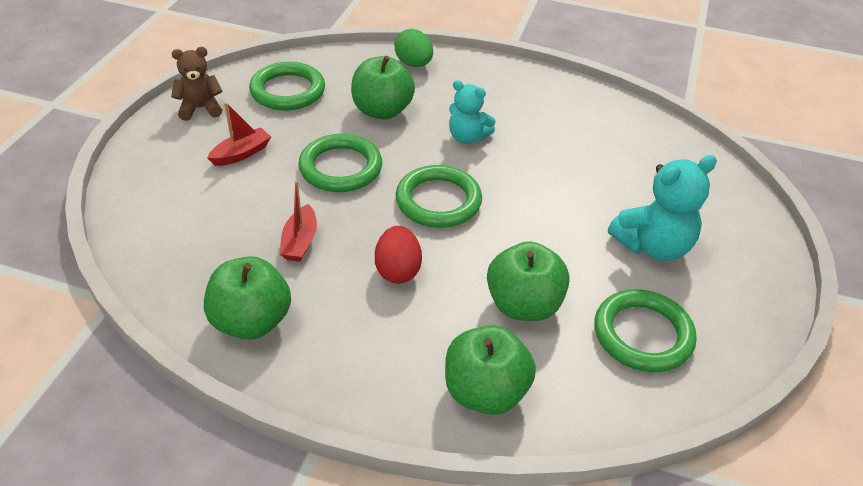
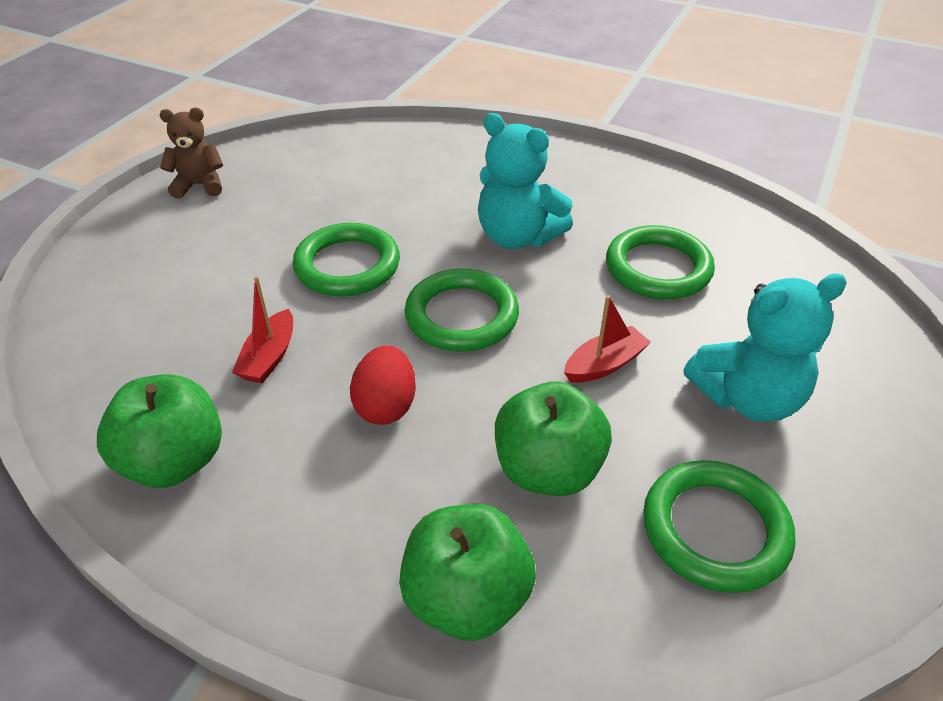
camera: 10 degrees right, 0 degrees up
red boat [207,102,271,166] -> red boat moved to [564,295,651,383]
green ring [249,62,325,110] -> green ring moved to [606,225,715,300]
green apple [351,56,415,120] -> none
green egg [394,29,433,67] -> none
turquoise teddy bear [449,80,496,144] -> turquoise teddy bear [478,113,573,249], size x1.54

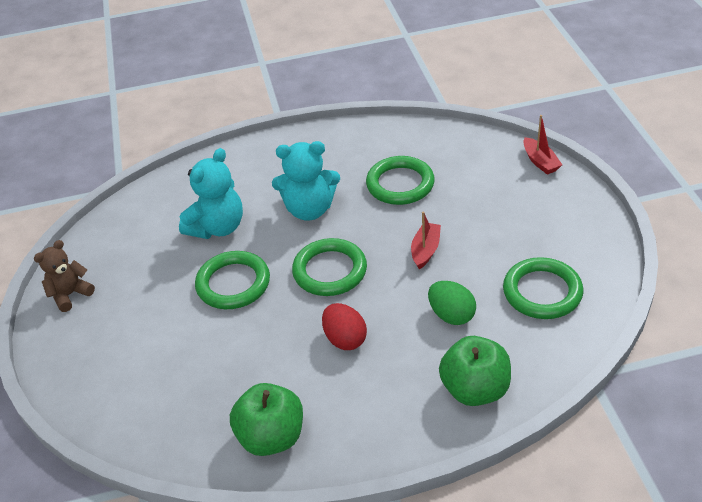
camera: 35 degrees left, 0 degrees up
red boat [232,276,293,384] -> red boat moved to [523,115,562,175]
green apple [495,382,612,496] -> green egg [428,281,476,325]
turquoise teddy bear [684,274,847,422] -> turquoise teddy bear moved to [179,148,243,239]

